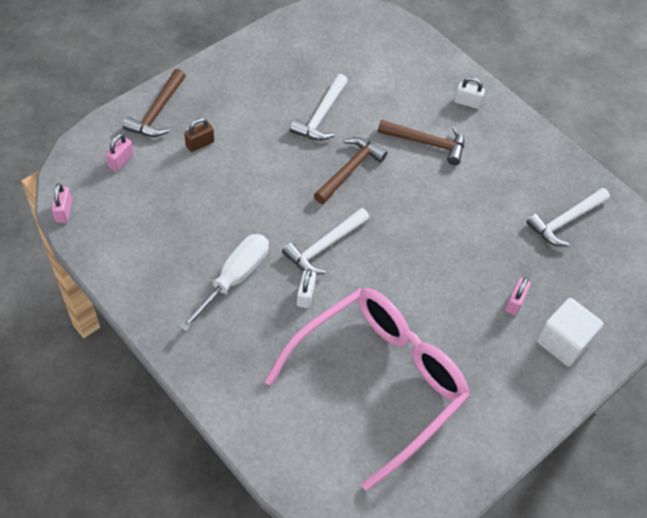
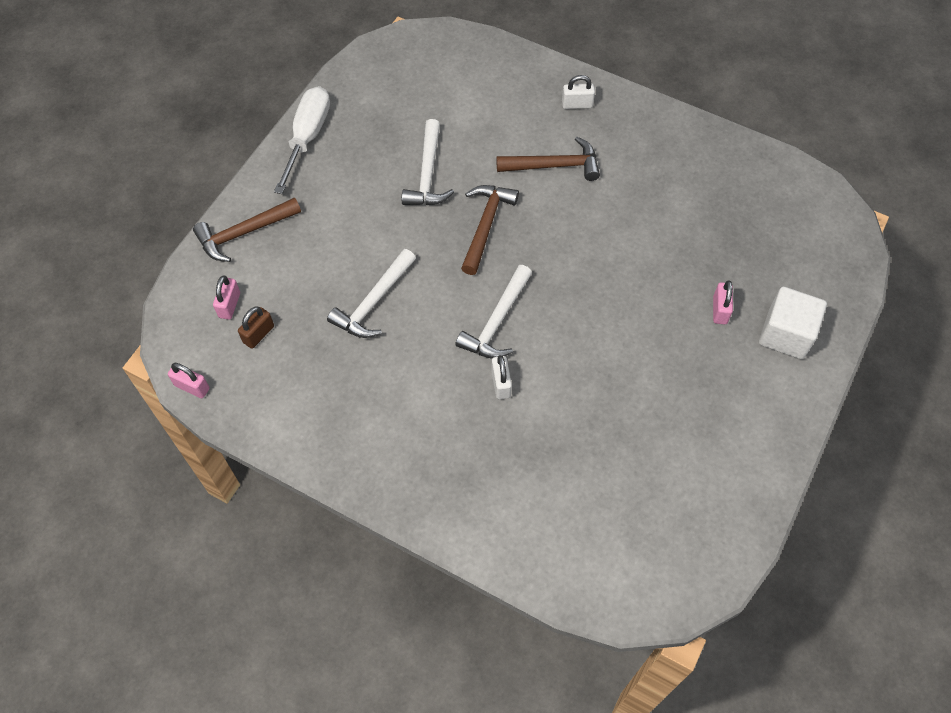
camera: 15 degrees left, 5 degrees up
pink padlock [52,183,72,223] -> pink padlock turned 45 degrees counterclockwise [168,363,209,398]
brown hammer [123,69,185,137] -> brown hammer turned 60 degrees clockwise [193,198,301,262]
white screwdriver [179,234,269,331] -> white screwdriver moved to [274,86,330,194]
brown padlock [184,118,214,152] -> brown padlock moved to [238,307,274,349]
pink glasses [265,288,470,491] -> none
white hammer [526,188,610,247] -> white hammer moved to [327,249,416,338]

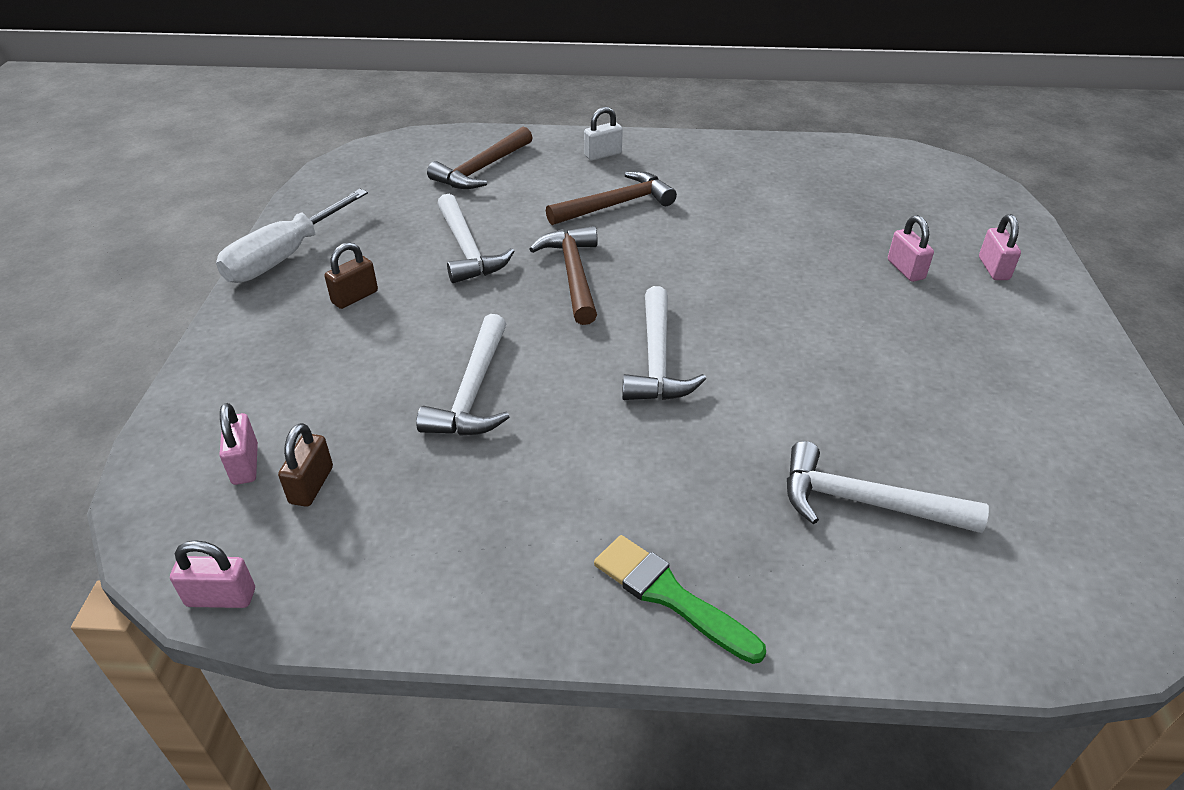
camera: 25 degrees left, 20 degrees down
brown hammer [193,198,301,262] -> brown hammer moved to [427,127,533,189]
white screwdriver [274,86,330,194] -> white screwdriver turned 135 degrees counterclockwise [216,189,368,283]
white padlock [491,355,512,399] -> none
white cube [759,287,827,359] -> pink padlock [979,214,1021,280]
none -> brown padlock [324,242,378,309]
none -> green brush [594,535,766,664]
none -> white hammer [787,441,989,533]

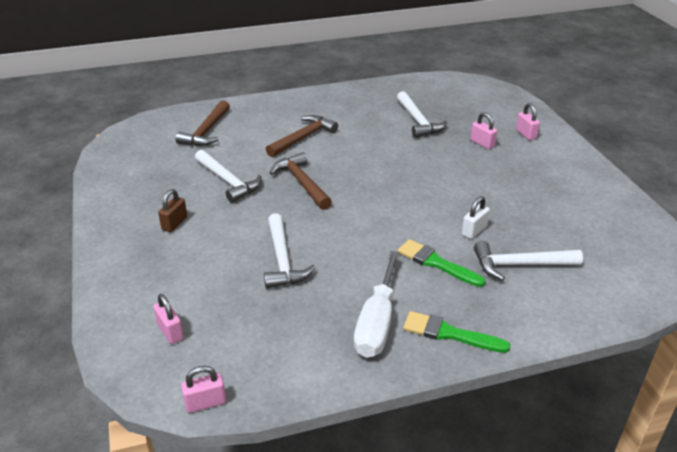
camera: 20 degrees left, 5 degrees down
white screwdriver [216,189,368,283] -> white screwdriver moved to [354,251,400,358]
brown padlock [278,423,333,507] -> none
white padlock [584,107,623,161] -> white padlock moved to [462,196,490,239]
white hammer [622,286,706,400] -> white hammer moved to [397,91,447,138]
none -> green brush [398,239,486,287]

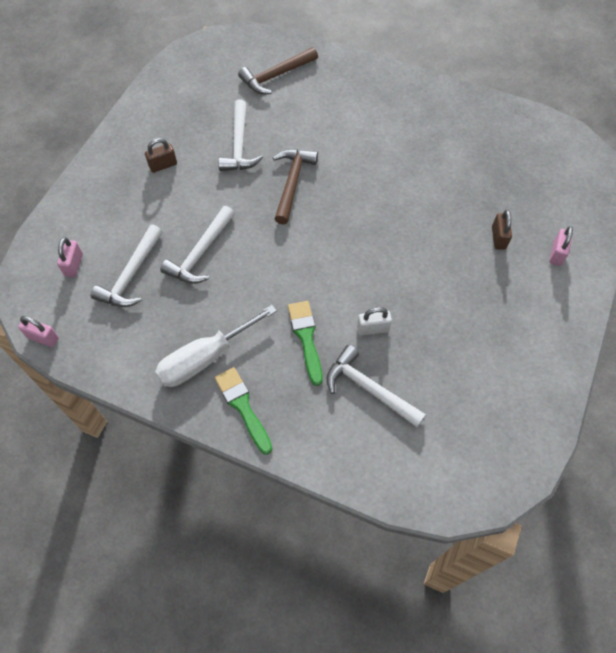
camera: 40 degrees right, 25 degrees up
brown hammer [266,115,338,157] -> none
white hammer [397,91,447,138] -> white hammer moved to [91,225,163,307]
pink padlock [470,112,497,149] -> brown padlock [492,210,512,250]

